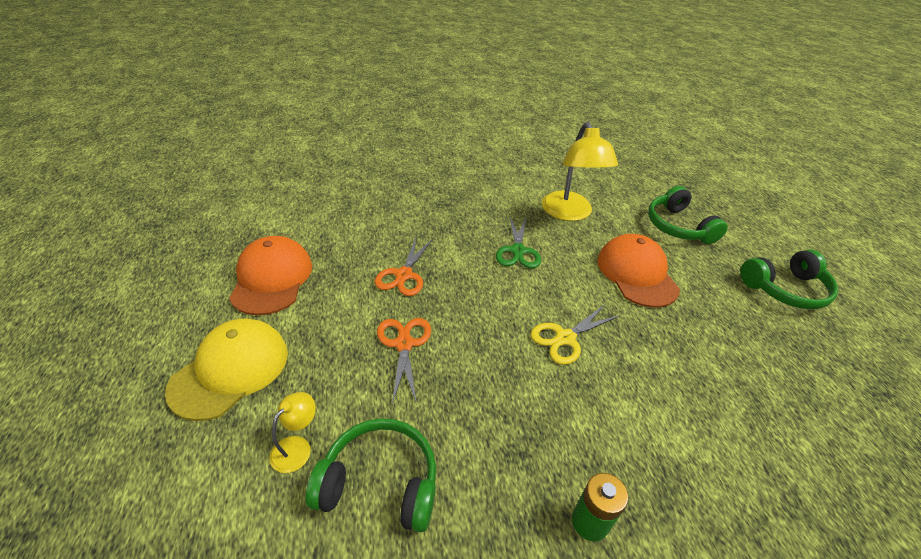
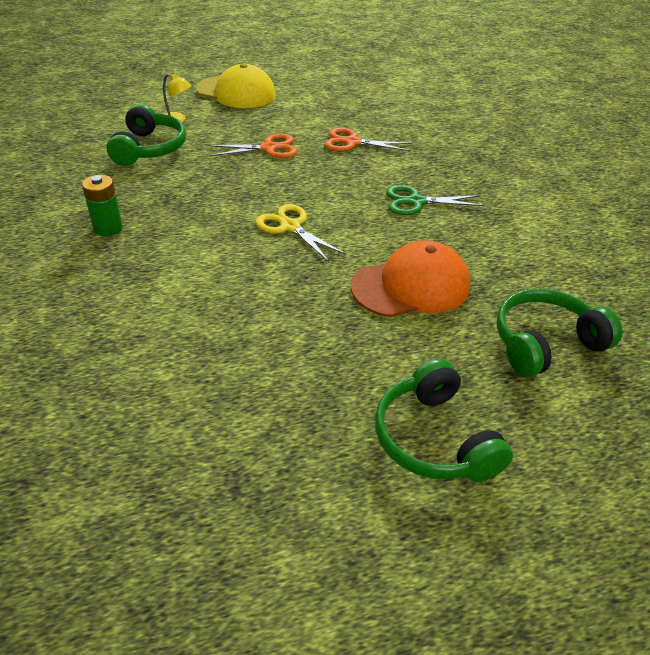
camera: 85 degrees right, 0 degrees up
orange cap [229,236,312,315] -> none
yellow lamp [542,122,618,221] -> none

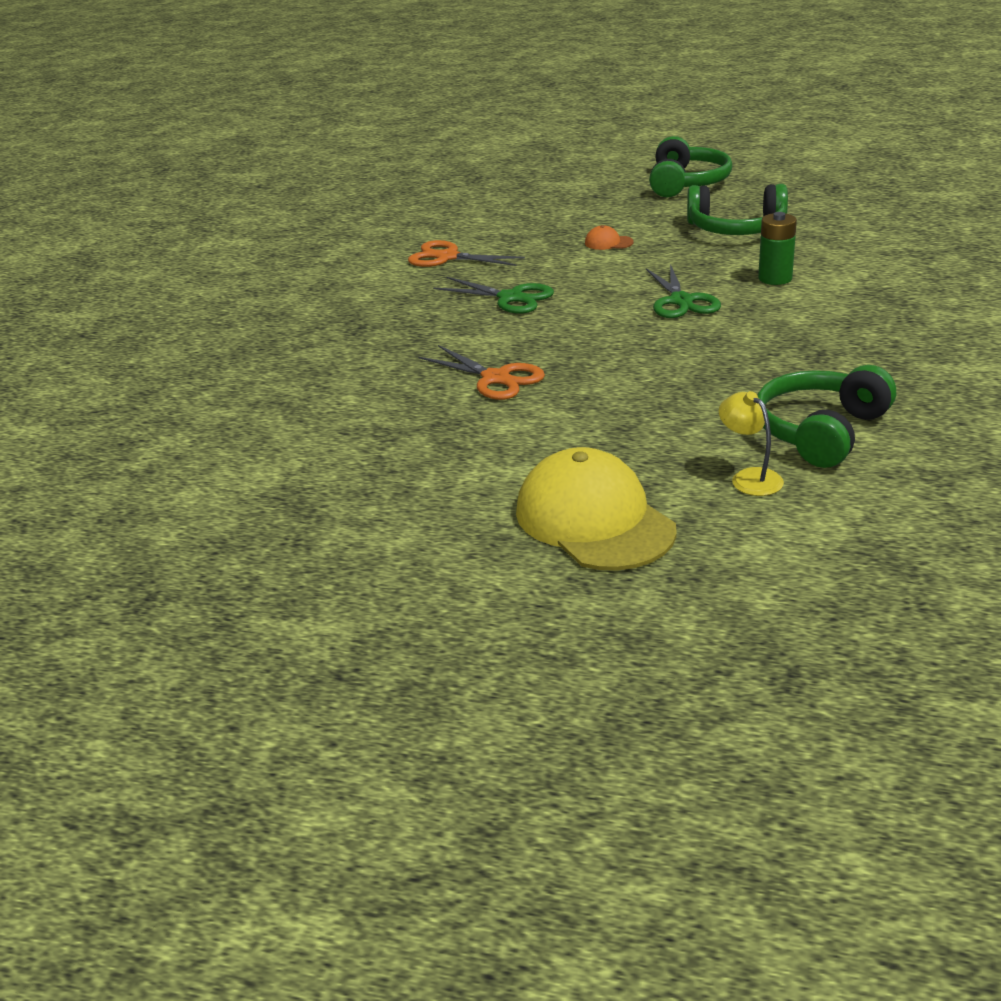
camera: 145 degrees left, 10 degrees down
green battery [82,175,123,236] -> green battery moved to [758,212,797,285]
orange scissors [208,133,298,158] -> orange scissors moved to [408,240,525,267]
yellow scissors [255,204,346,262] -> green scissors [646,264,721,318]
orange cap [351,241,470,317] -> orange cap [585,225,634,250], size x0.40
green headphones [496,289,622,377] -> green headphones moved to [687,184,788,235]

